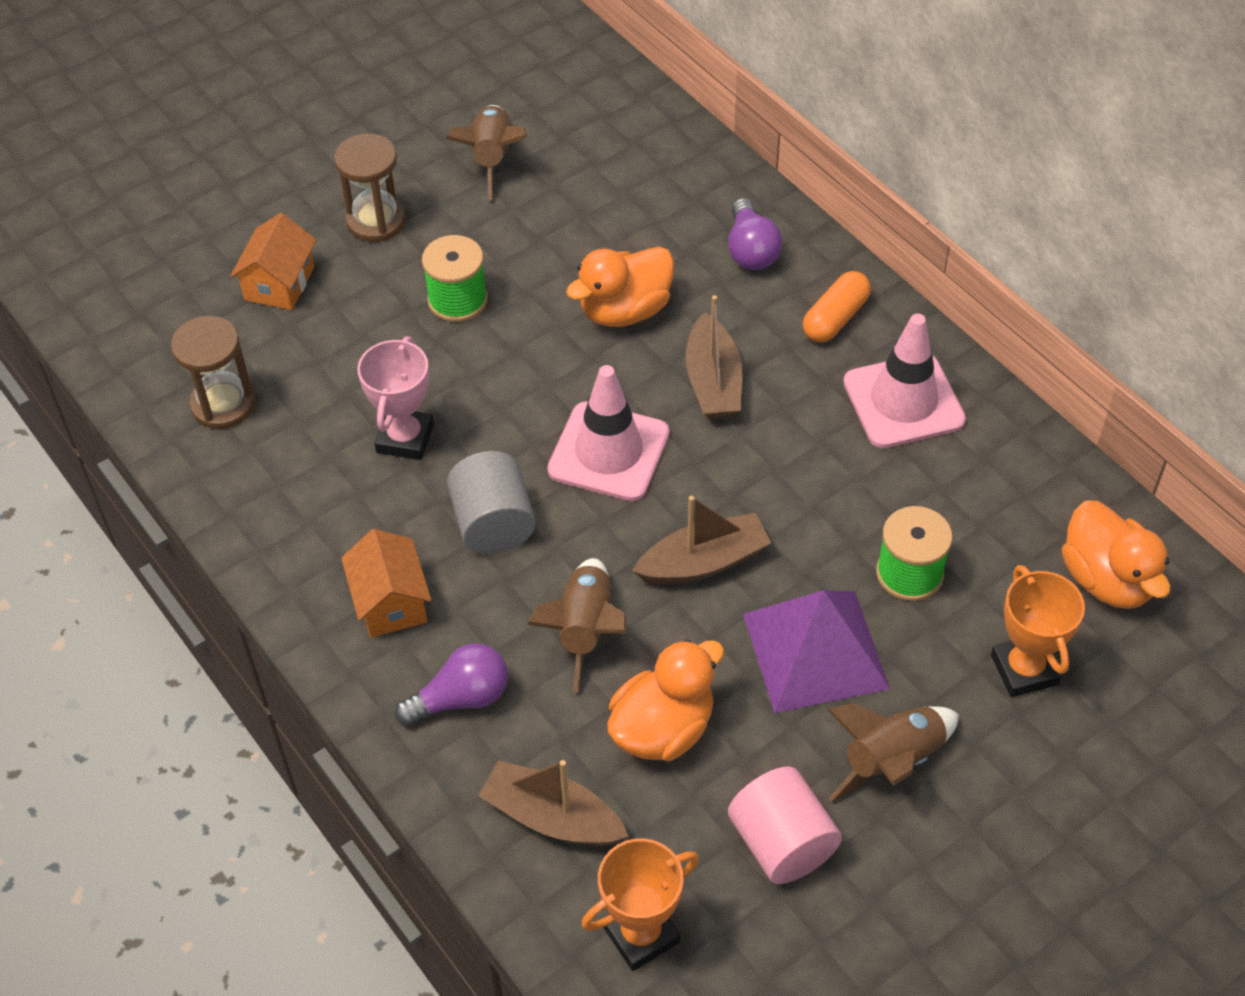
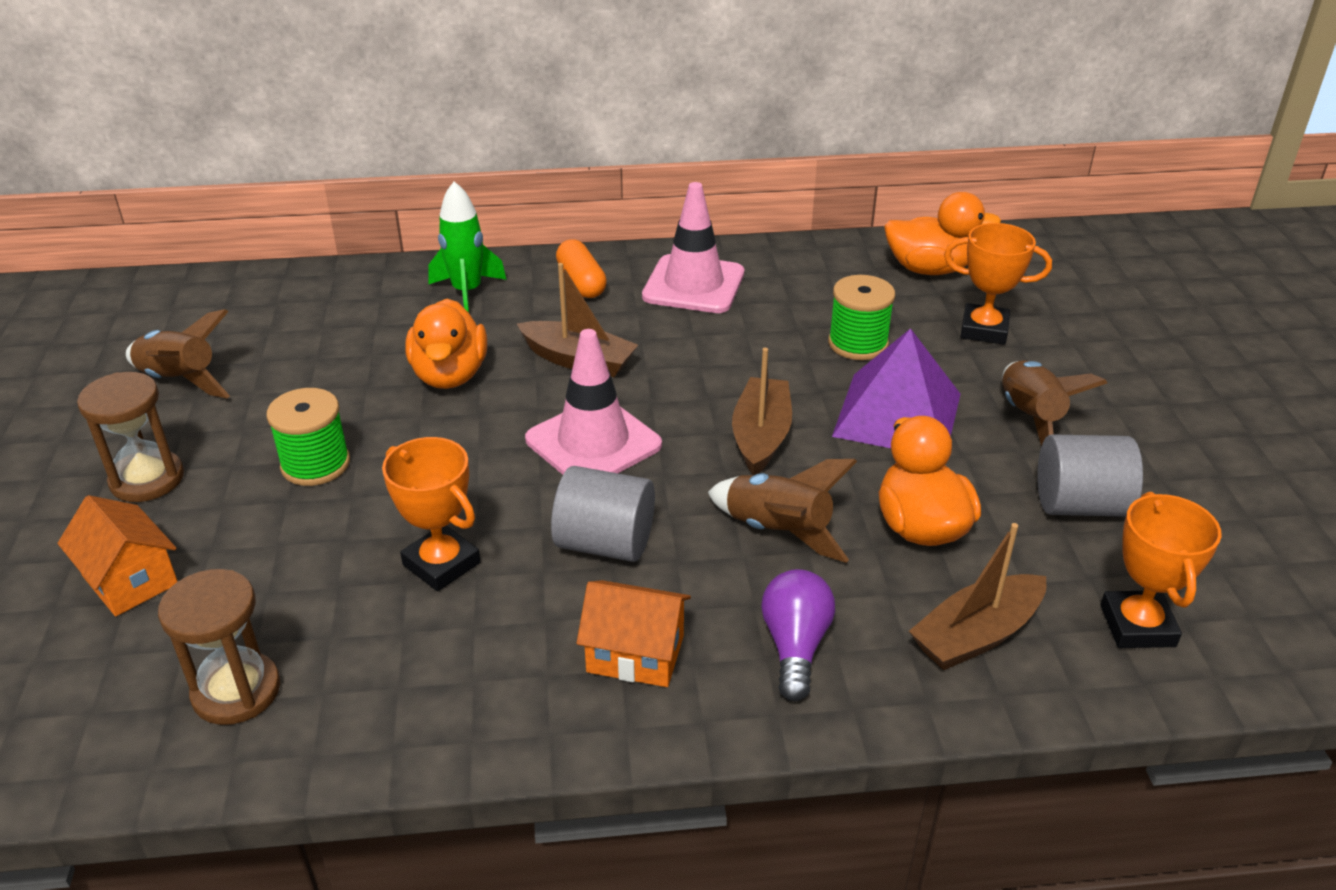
camera: 60 degrees left, 15 degrees down
pink trophy [357,336,434,460] -> orange trophy [382,437,481,591]
purple light bulb [728,198,783,270] -> green rocket [428,181,506,313]
pink cylinder [728,766,842,884] -> grey cylinder [1037,434,1143,517]

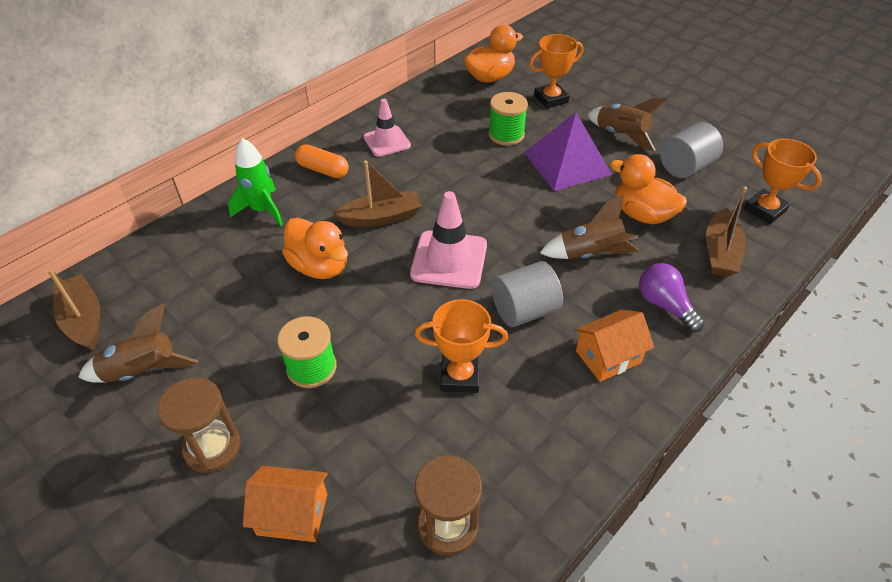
camera: 40 degrees left, 10 degrees up
pink traffic cone [642,182,744,313] -> pink traffic cone [363,99,411,157], size x0.67
brown boat [732,348,792,475] -> brown boat moved to [48,269,100,350]

